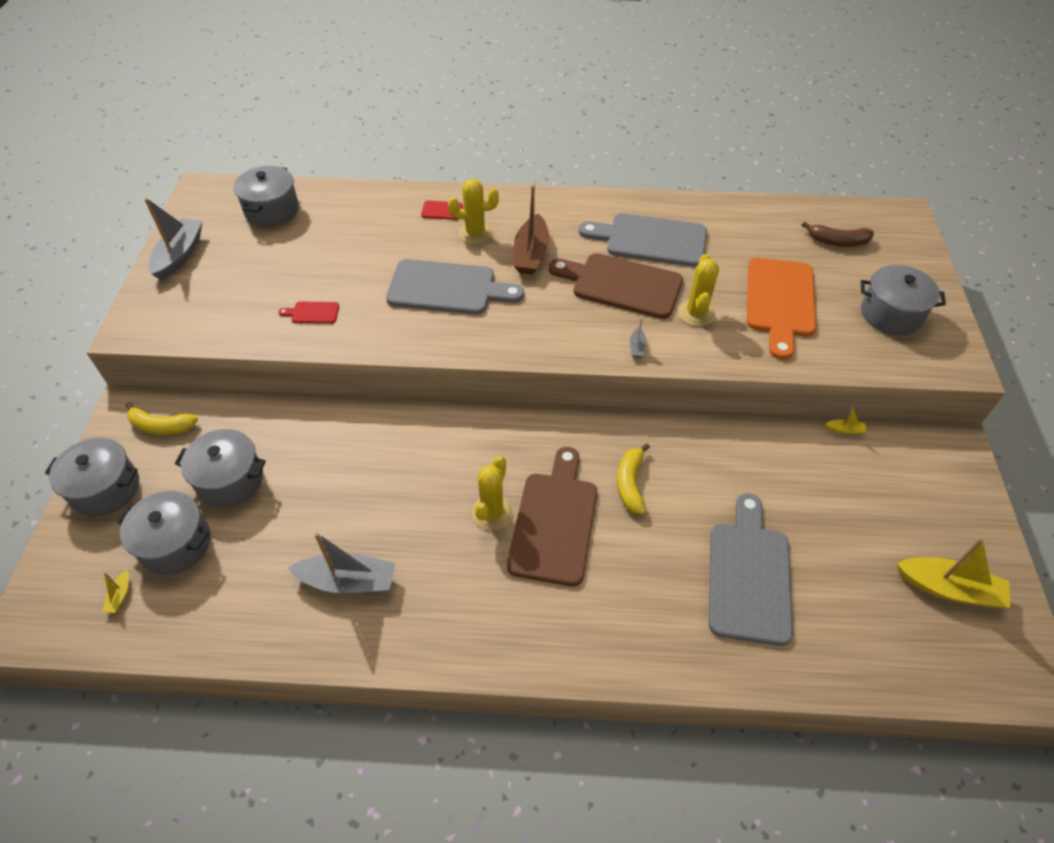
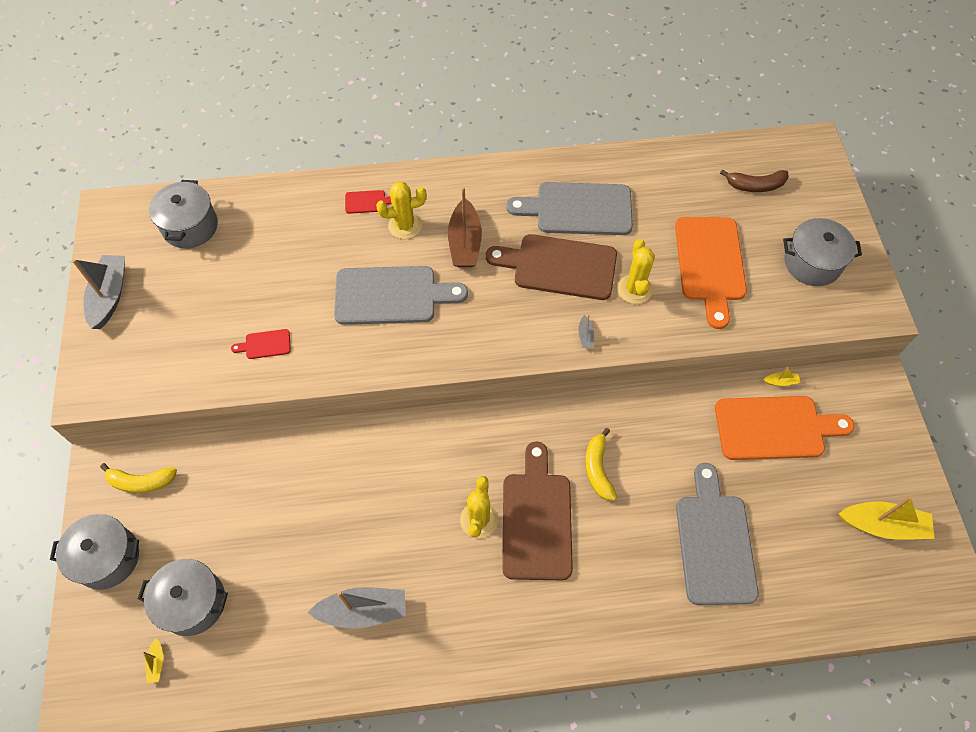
camera: 10 degrees left, 10 degrees up
grey pot [175,429,266,508] -> none
none -> orange cutting board [715,396,854,460]

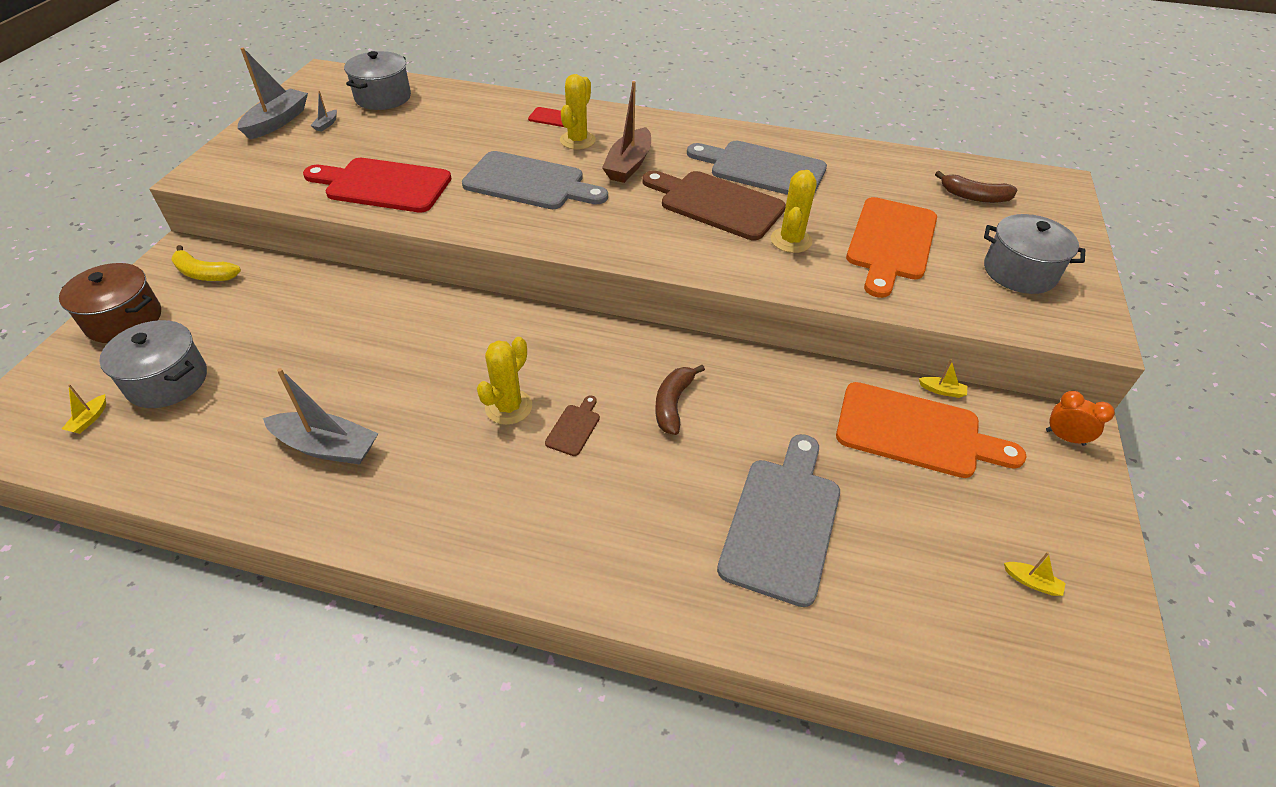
camera: 20 degrees right, 15 degrees down
grey pot [50,514,139,590] -> brown pot [59,263,161,343]
red cutting board [231,329,291,359] -> red cutting board [303,158,452,213], size x2.33
yellow cactus [376,181,427,239] -> yellow cactus turned 75 degrees counterclockwise [560,74,596,150]
brown cutting board [502,442,573,580] -> brown cutting board [545,395,600,456], size x0.43
grey boat [578,315,594,348] -> grey boat moved to [310,91,337,132]
yellow banana [585,428,617,501] -> brown banana [655,365,705,435]
yellow boat [839,496,935,540] -> yellow boat [1004,552,1066,596], size x0.43
none -> orange clock [1046,391,1115,446]

